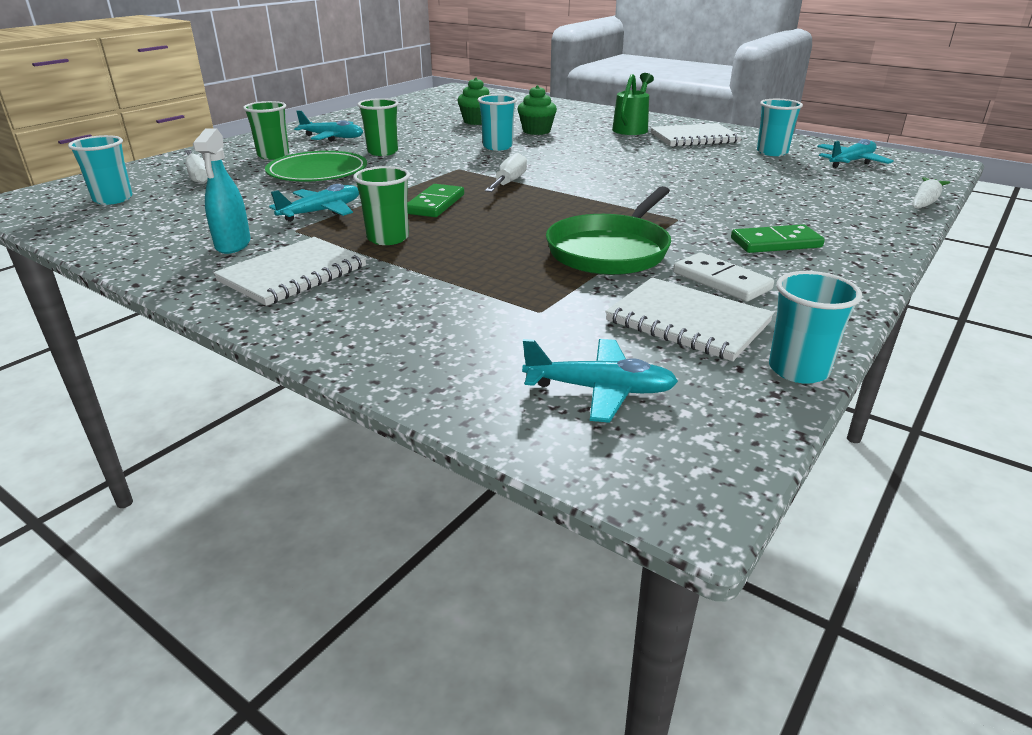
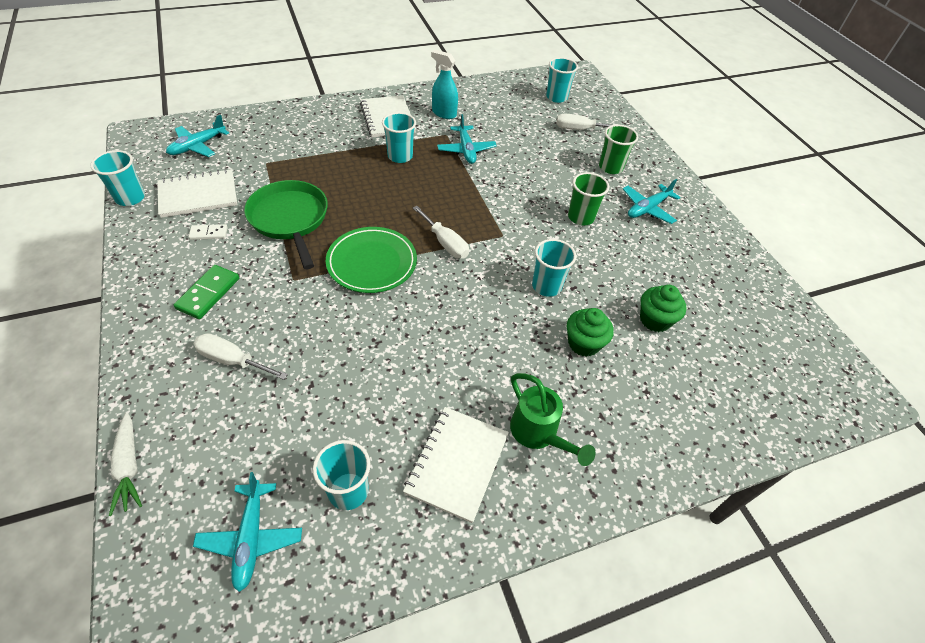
camera: 120 degrees right, 20 degrees up
green plate [265,151,367,182] -> green plate moved to [326,227,417,293]
green cup [353,166,410,245] -> turquoise cup [382,112,416,163]
green domino [407,184,464,217] -> none
white domino [673,252,774,302] -> white domino [189,224,228,240], size x0.61
none -> white screwdriver [193,333,288,380]

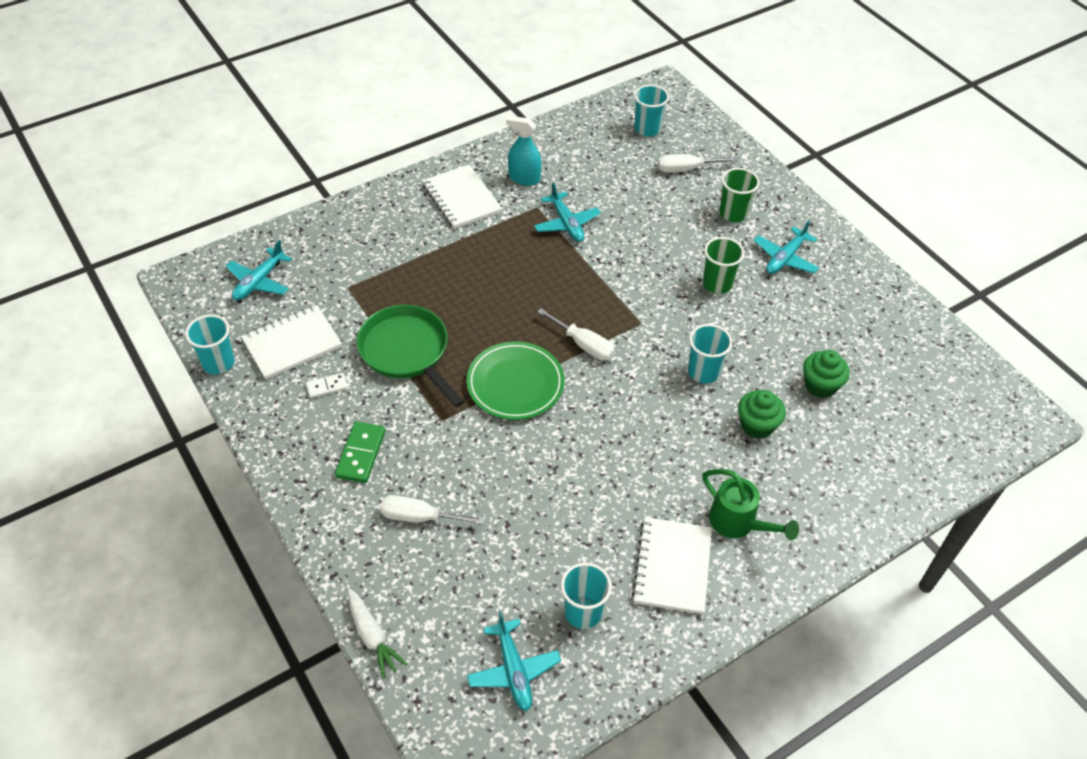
camera: 10 degrees left, 0 degrees up
turquoise cup [382,112,416,163] -> none

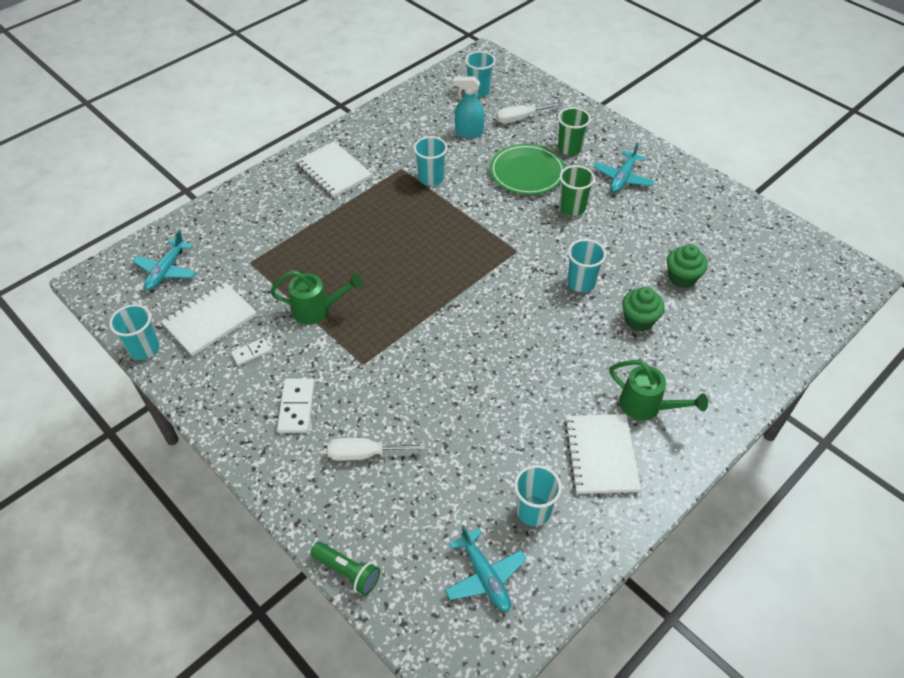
camera: 10 degrees left, 0 degrees up
green domino [335,421,386,483] -> white domino [277,379,315,433]
white carrot [347,588,408,679] -> green flashlight [310,542,380,596]
green pan [356,305,465,407] -> green watering can [270,270,363,324]
green plate [466,341,564,420] -> green plate moved to [490,144,565,195]
turquoise spray bottle [506,116,542,186] -> turquoise spray bottle moved to [454,76,485,138]
turquoise plane [534,182,601,242] -> turquoise cup [413,136,448,186]
white screwdriver [537,308,615,361] -> none

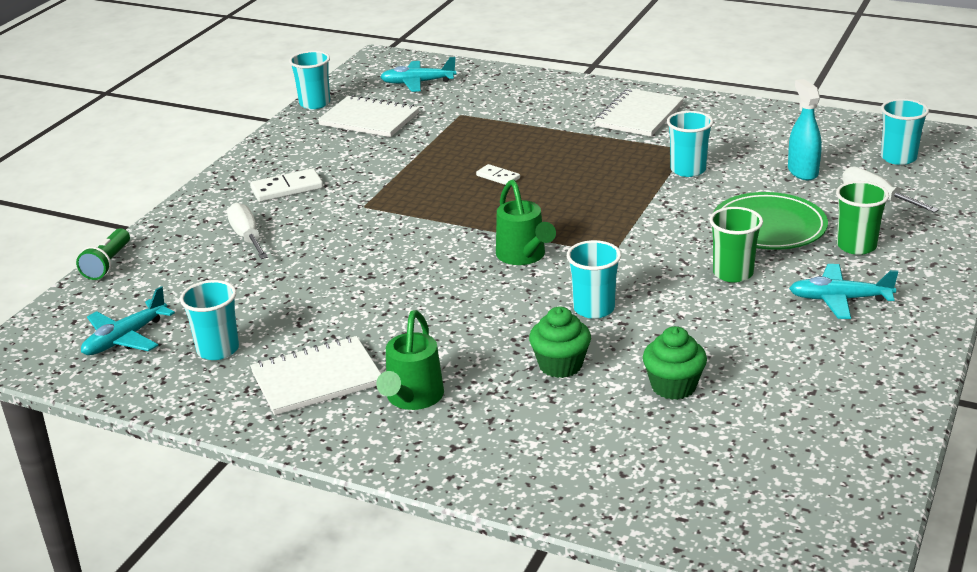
camera: 70 degrees right, 20 degrees down
white domino [231,338,271,366] -> white domino moved to [476,164,520,185]
green watering can [270,270,363,324] -> green watering can moved to [496,180,556,265]

